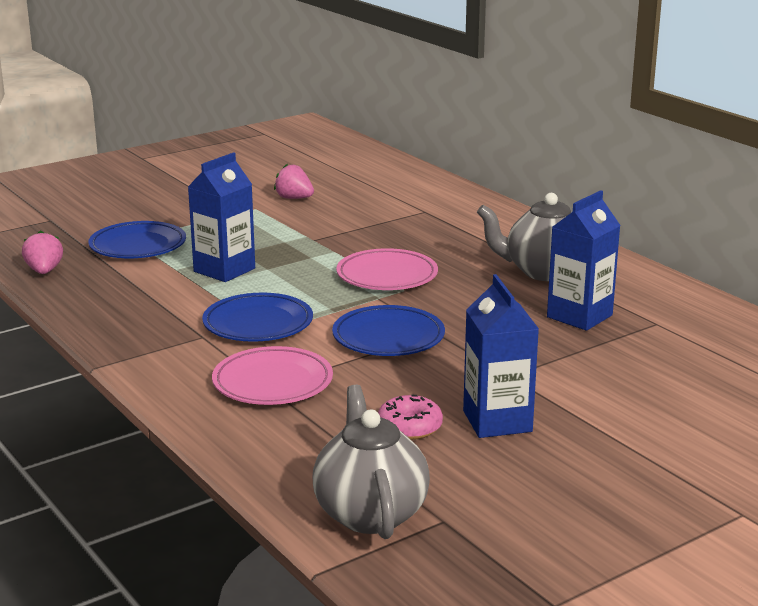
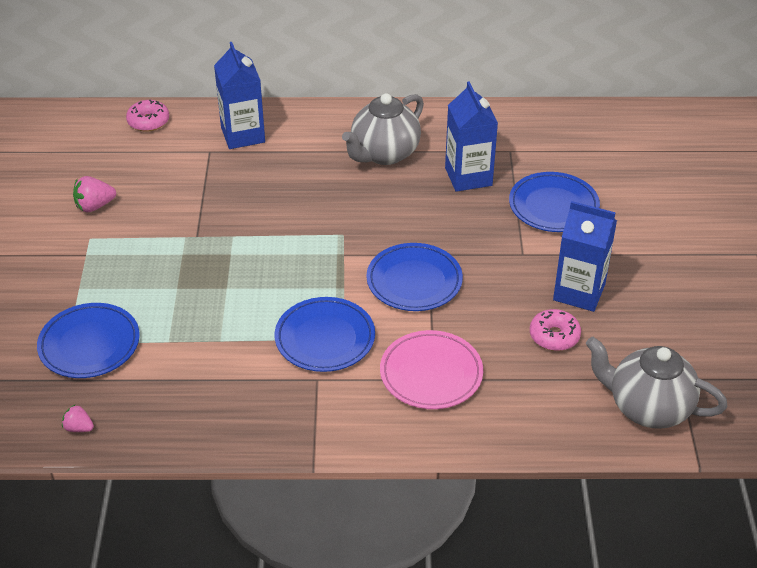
camera: 55 degrees left, 20 degrees up
pink strawberry [22,231,63,274] -> pink strawberry [62,405,94,432], size x0.63
blue carton [188,152,255,282] -> blue carton moved to [214,42,265,149]
pink plate [336,248,438,290] -> none
none -> pink donut [126,100,169,132]
none -> blue plate [509,172,600,232]

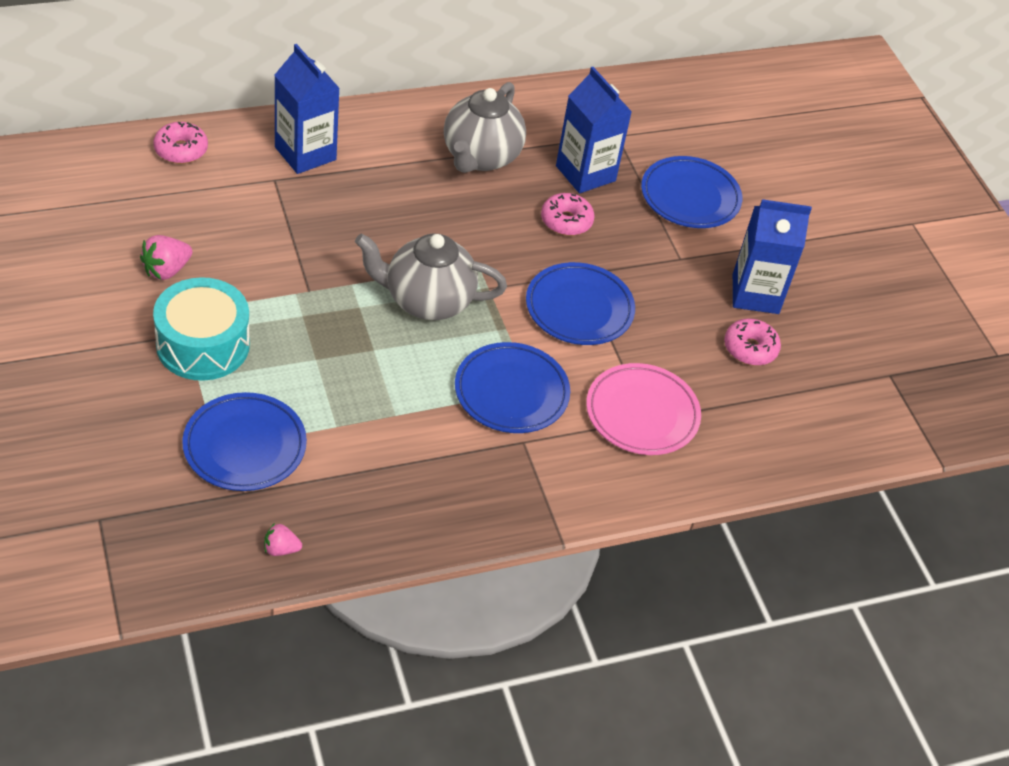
camera: 25 degrees left, 5 degrees up
grey teapot [586,337,727,429] -> grey teapot moved to [355,233,507,320]
none -> turquoise drum [153,277,250,381]
none -> pink donut [541,193,595,236]

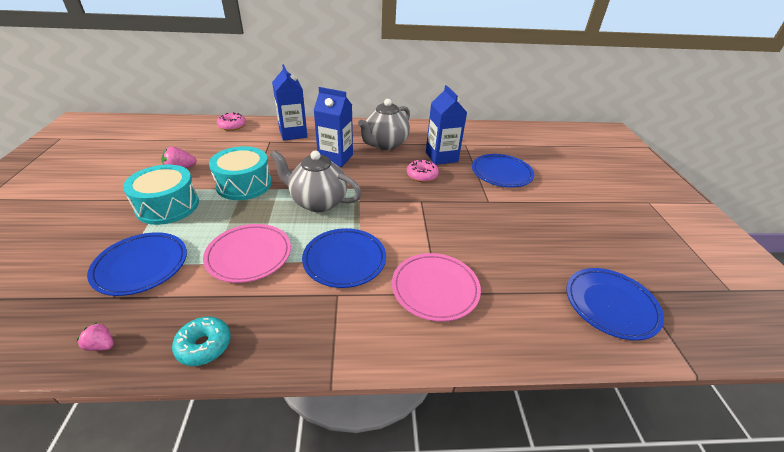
camera: 20 degrees right, 10 degrees down
blue plate [526,262,635,345] -> blue plate moved to [566,268,664,340]
pink donut [724,318,781,366] -> none
blue carton [733,199,812,314] -> blue carton moved to [314,87,353,167]
none -> turquoise donut [172,317,231,366]
none -> pink plate [203,224,291,283]
none -> turquoise drum [209,146,272,200]

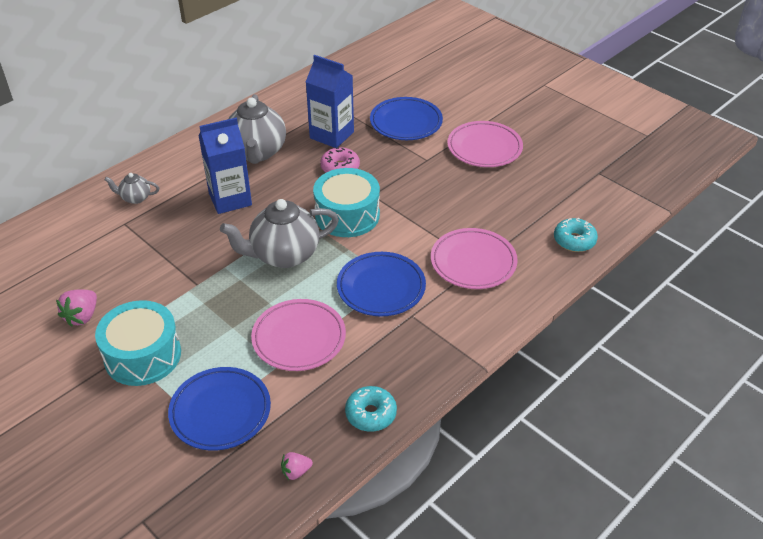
camera: 40 degrees left, 5 degrees up
turquoise drum [209,146,272,200] -> turquoise drum moved to [313,168,380,237]
pink donut [217,112,246,131] -> none
blue carton [272,64,307,141] -> grey teapot [104,173,159,204]
blue plate [566,268,664,340] -> none
none -> pink plate [447,121,523,167]
none -> turquoise donut [554,218,598,252]

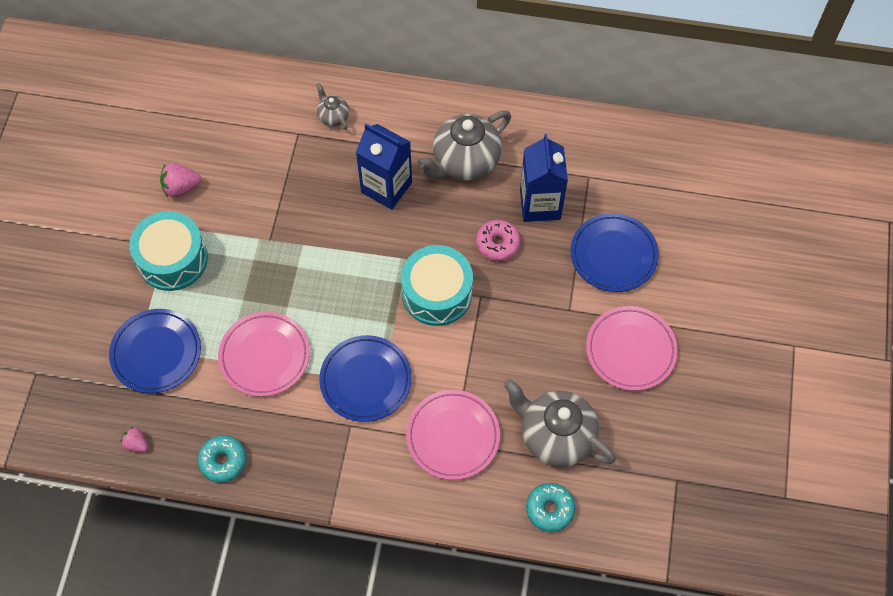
camera: 55 degrees right, 20 degrees up
grey teapot [220,199,339,268] -> grey teapot moved to [504,379,616,467]

